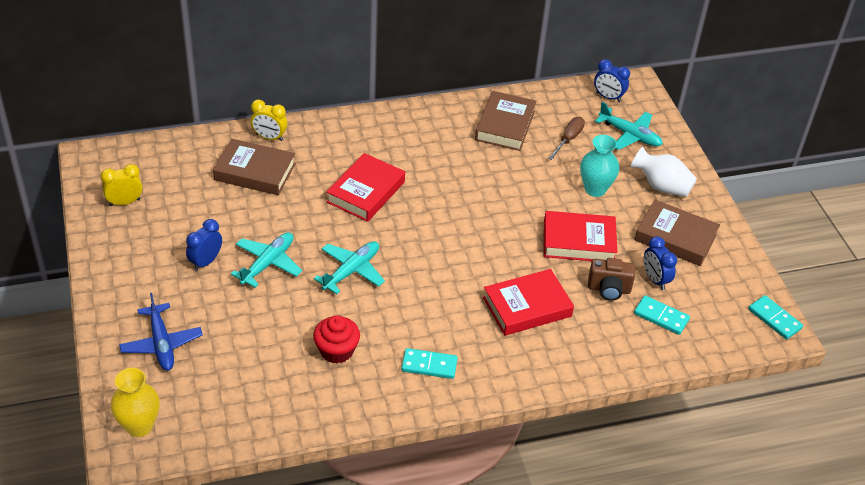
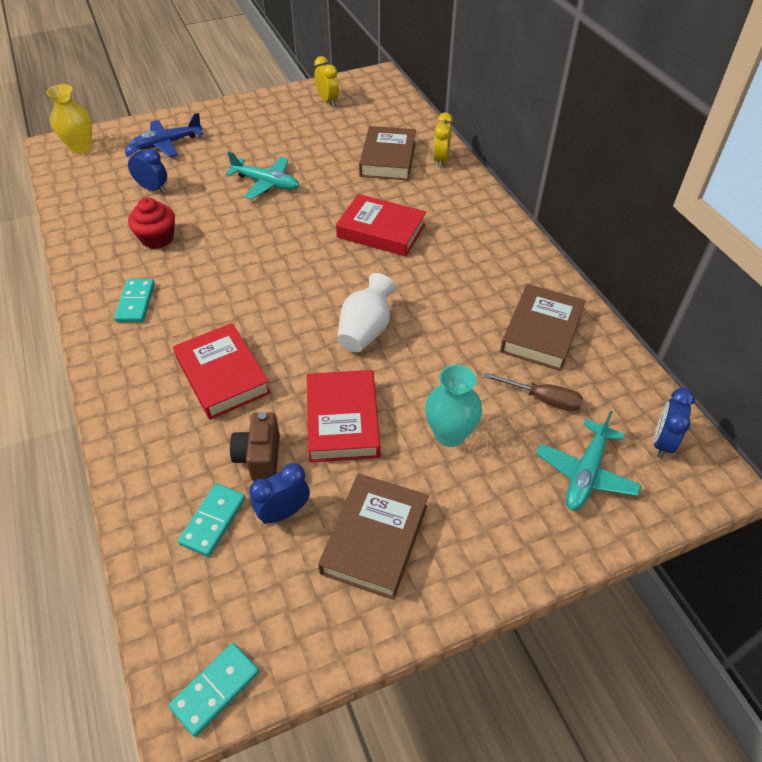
camera: 85 degrees right, 5 degrees up
blue clock [186,219,222,271] -> blue clock moved to [125,144,167,193]
turquoise plane [314,241,385,294] -> none
brown book [475,91,537,151] -> brown book turned 75 degrees counterclockwise [500,284,586,371]
white vase [631,147,697,197] -> white vase moved to [337,273,396,352]

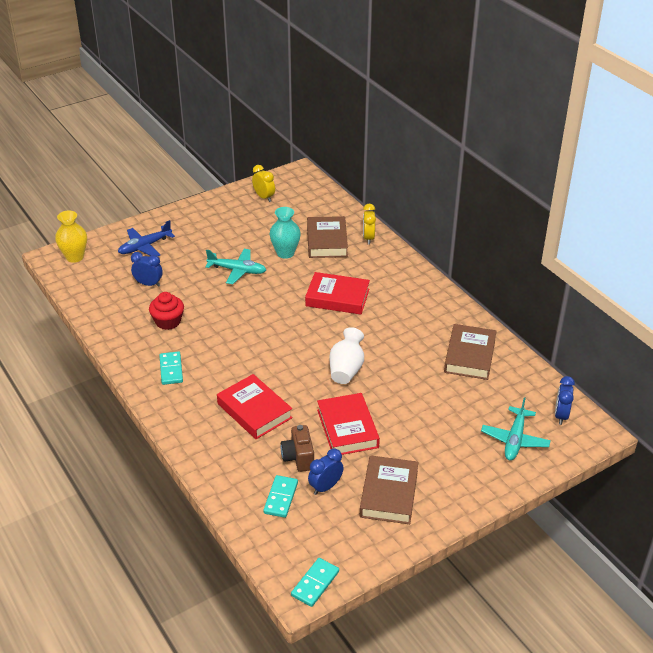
camera: 10 degrees left, 10 degrees down
turquoise vase [425,365,482,447] -> turquoise vase moved to [270,207,301,259]
brown screwdriver [483,372,583,411] -> none

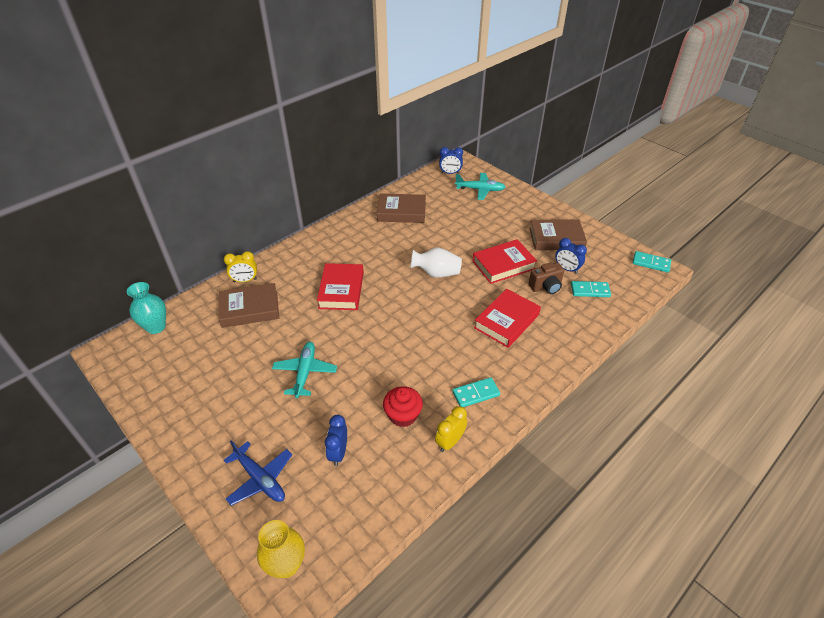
camera: 100 degrees left, 5 degrees up
yellow clock [252,165,275,202] -> yellow clock moved to [435,406,467,452]
turquoise vase [270,207,301,259] -> turquoise vase moved to [127,282,166,334]

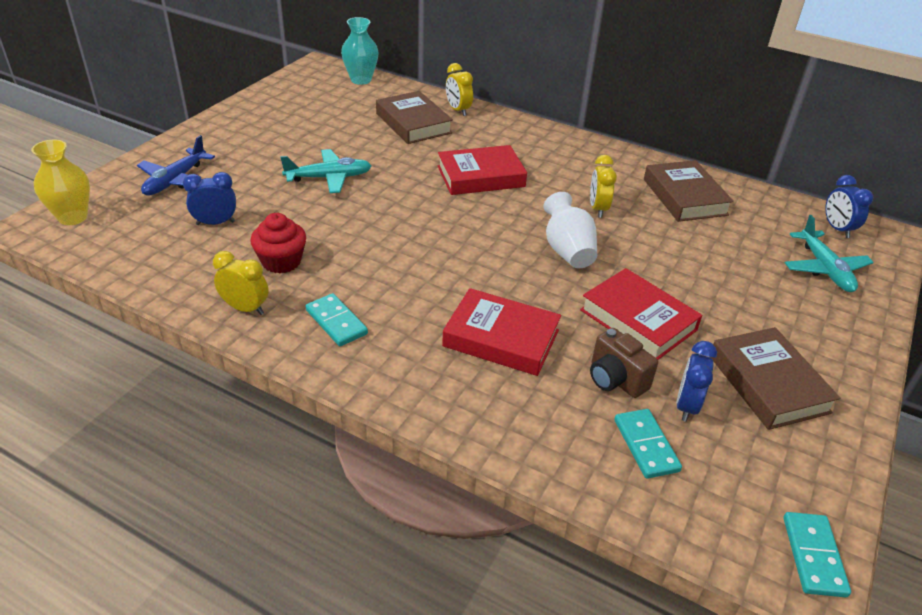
camera: 70 degrees right, 5 degrees down
none -> yellow clock [590,155,617,218]

